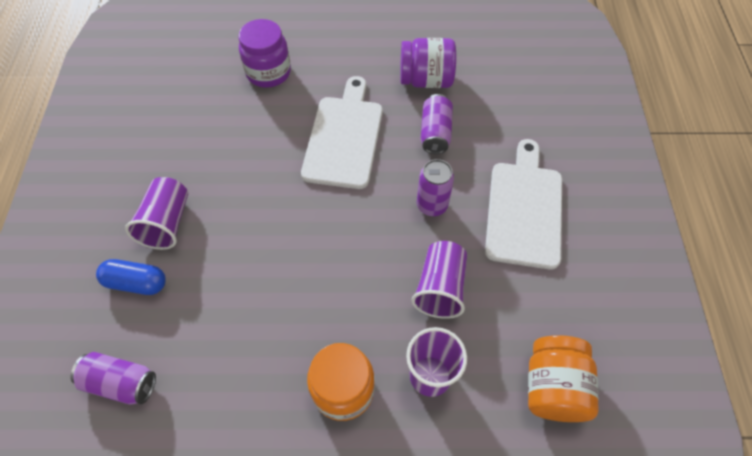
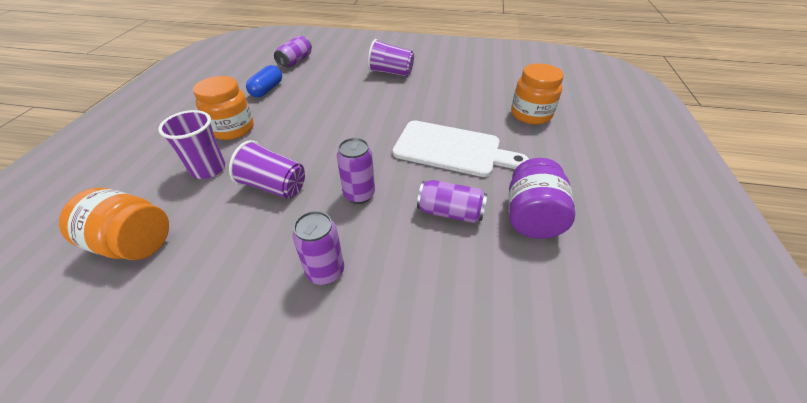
camera: 100 degrees right, 15 degrees down
blue capsule [96,259,166,295] -> blue capsule moved to [246,65,282,97]
purple jar [238,19,291,88] -> orange jar [511,63,564,125]
white cutting board [485,139,562,270] -> purple can [292,211,344,285]

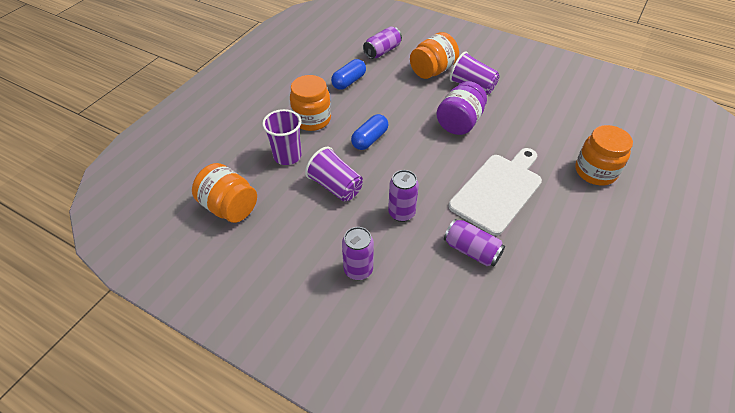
camera: 20 degrees right, 5 degrees up
white cutting board [392,120,529,177] -> white cutting board turned 90 degrees counterclockwise [449,148,542,236]
purple jar [509,158,576,239] -> purple jar moved to [436,81,487,135]
none -> blue capsule [351,114,388,150]
none -> orange jar [410,32,459,79]

